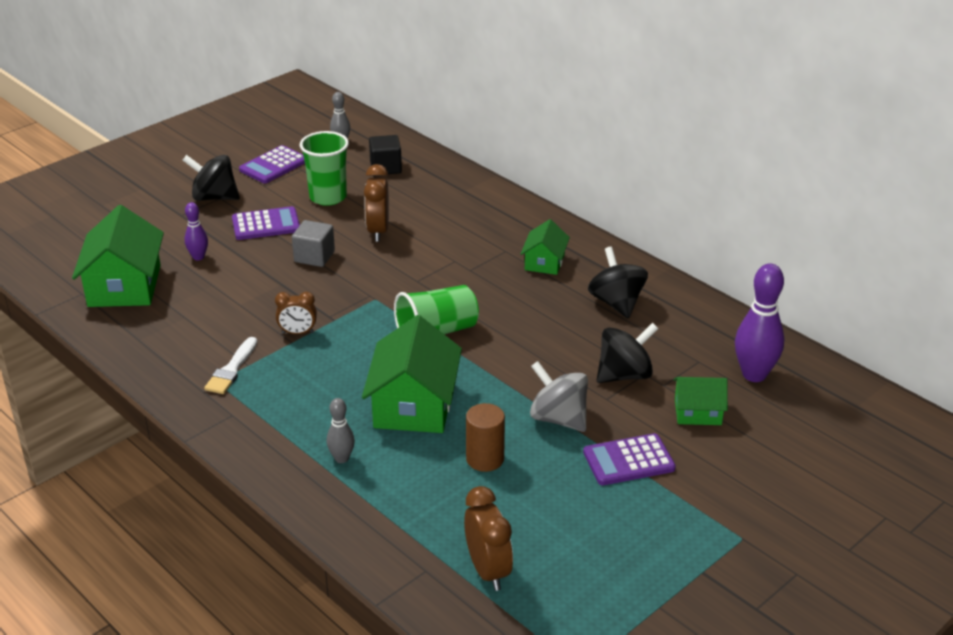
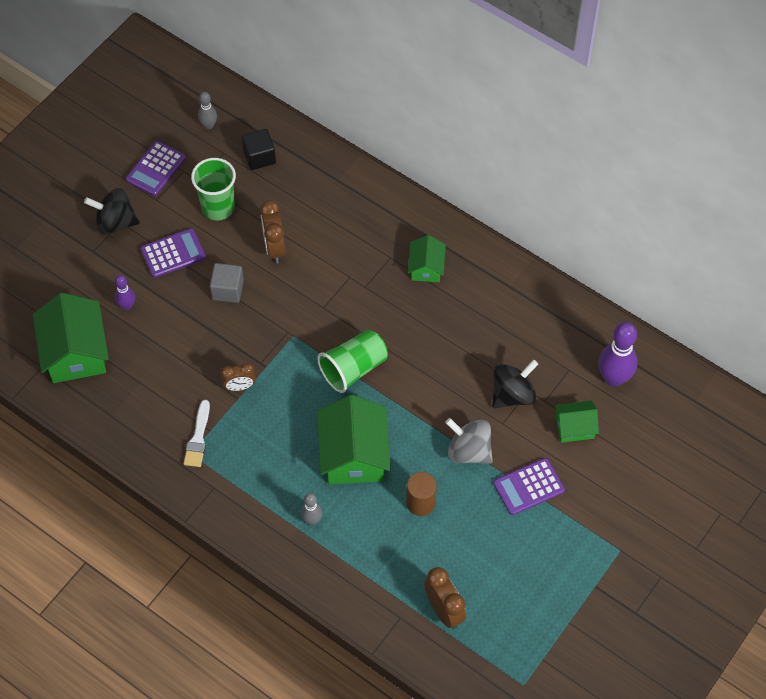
camera: 10 degrees left, 25 degrees up
black spinning top [588,247,648,318] -> none

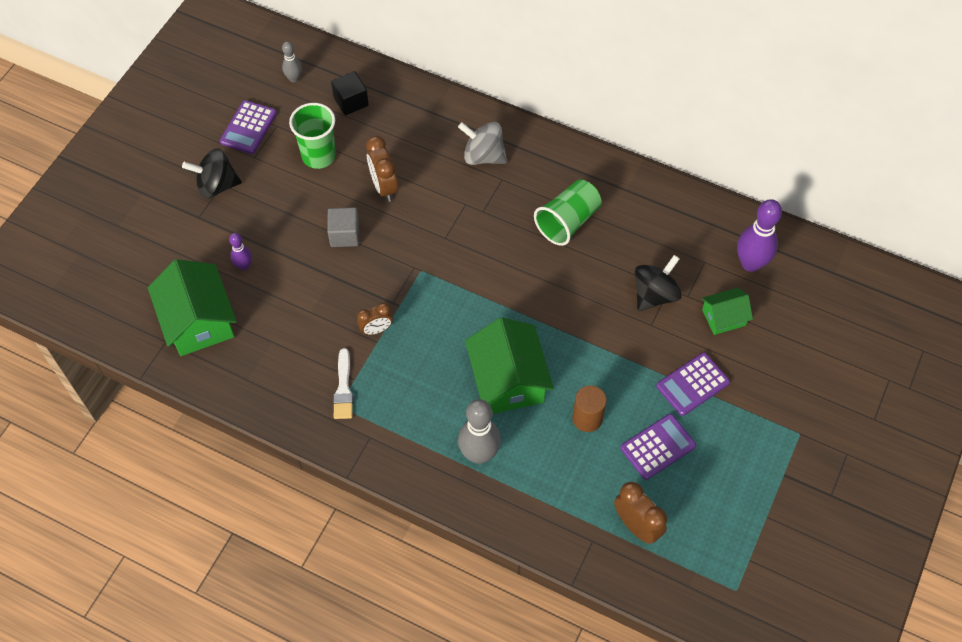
camera: 10 degrees left, 0 degrees up
purple calculator [141,228,206,278] -> purple calculator moved to [620,414,696,480]
grey bowling pin [301,493,322,525] -> grey bowling pin [458,399,501,464], size x1.85
green cup [317,330,388,393] -> green cup moved to [534,180,602,246]
green house [408,235,446,282] -> none
grey spinning top [445,418,493,464] -> grey spinning top moved to [458,122,507,165]

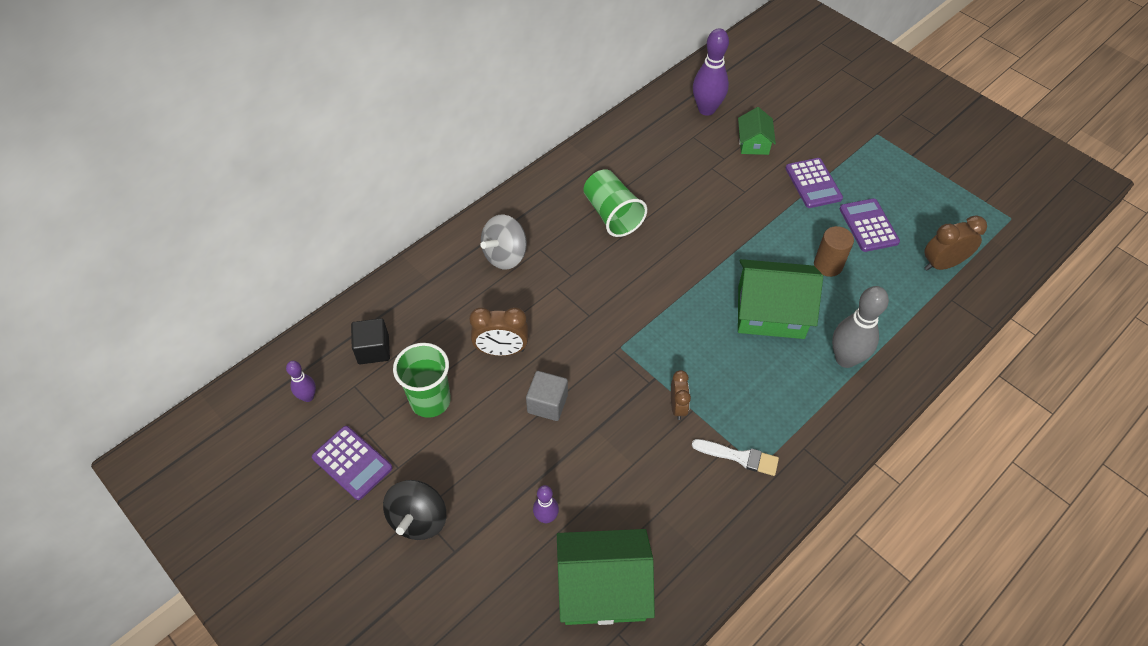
camera: 70 degrees left, 5 degrees down
grey bowling pin [282,41,302,82] -> purple bowling pin [286,361,316,402]
black spinning top [635,255,682,311] -> none

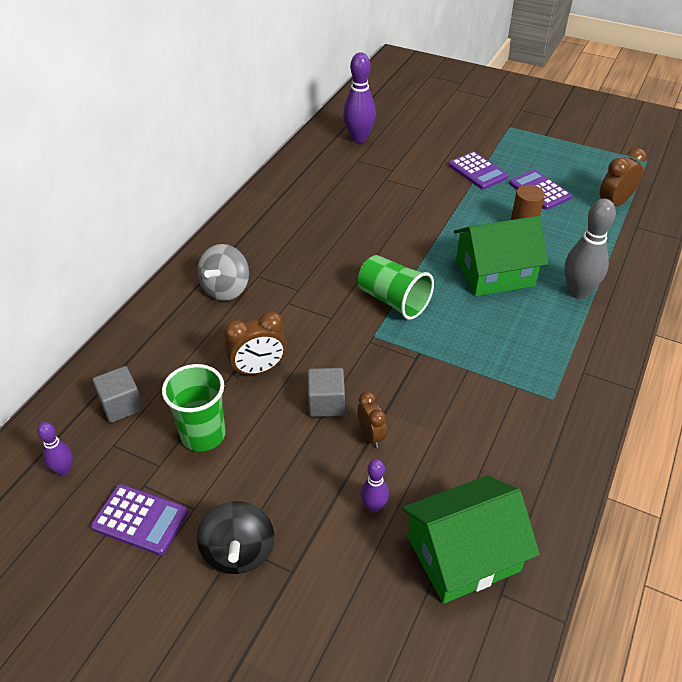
camera: 20 degrees left, 10 degrees down
black cube [351,318,390,364] -> grey cube [93,366,143,423]
green cup [583,169,647,237] -> green cup moved to [358,255,434,320]
brown clock [671,370,691,420] -> brown clock moved to [358,391,386,448]
white brush [692,439,779,476] -> none
green house [738,107,776,155] -> none

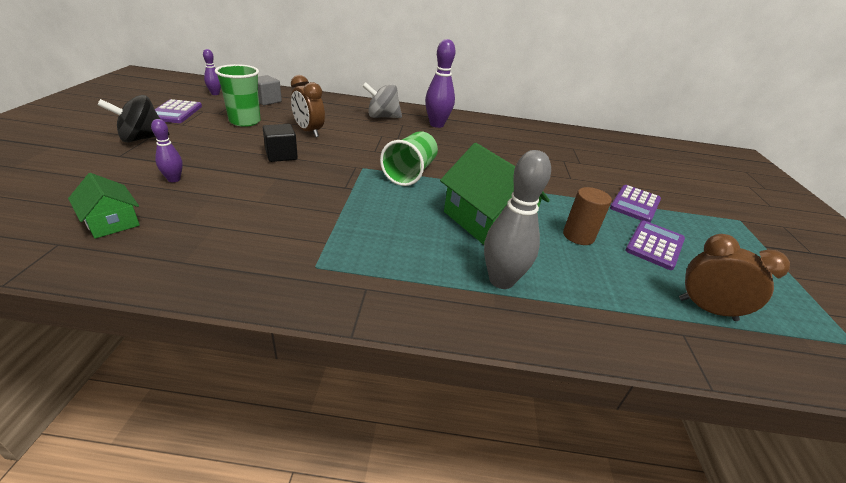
camera: 65 degrees right, 10 degrees down
grey cube [308,368,345,417] -> black cube [263,124,298,162]
purple bowling pin [343,52,376,143] -> purple bowling pin moved to [425,39,456,128]
brown clock [358,391,386,448] -> none
green house [402,475,540,604] -> green house [68,173,140,239], size x0.55

